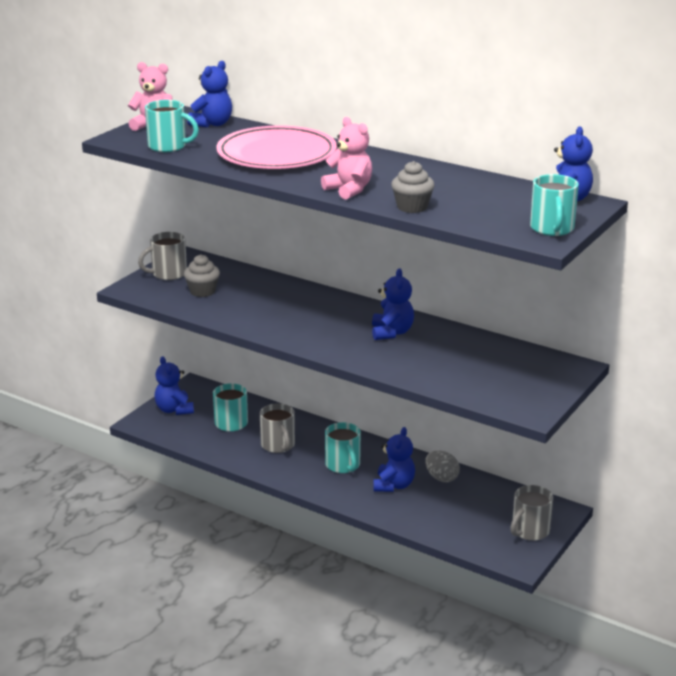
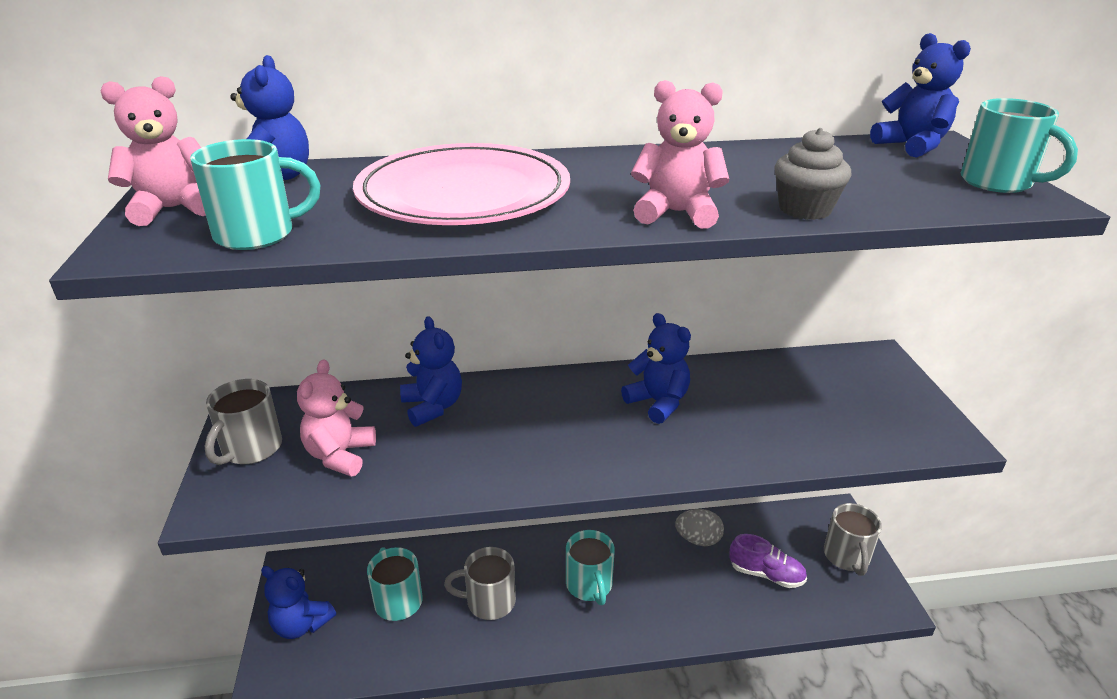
camera: 40 degrees left, 5 degrees up
grey cupcake [184,254,220,297] -> pink teddy bear [297,359,376,477]
grey mug [260,403,295,453] -> grey mug turned 150 degrees clockwise [444,547,516,620]
turquoise mug [325,422,361,473] -> turquoise mug turned 45 degrees clockwise [566,530,615,605]
blue teddy bear [374,427,415,492] -> blue teddy bear moved to [400,316,462,427]
none -> purple shoe [729,534,807,588]

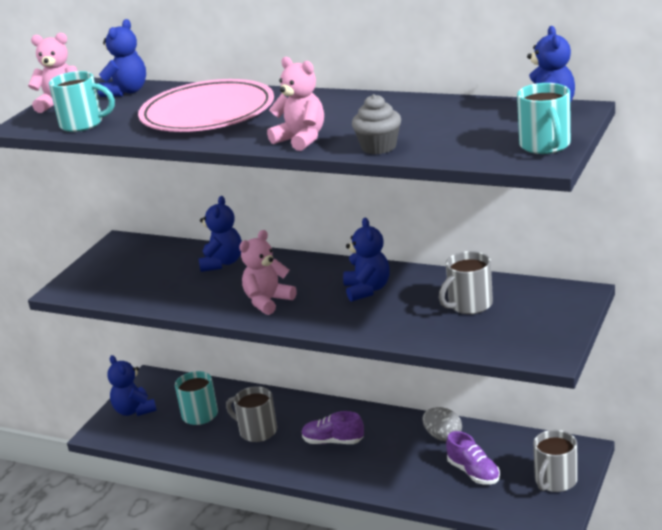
camera: 35 degrees right, 5 degrees down
grey mug [205,379,282,465] -> grey mug moved to [439,251,493,314]
pink teddy bear [297,359,376,477] -> pink teddy bear moved to [239,230,297,315]
turquoise mug [566,530,615,605] -> purple shoe [302,411,364,444]

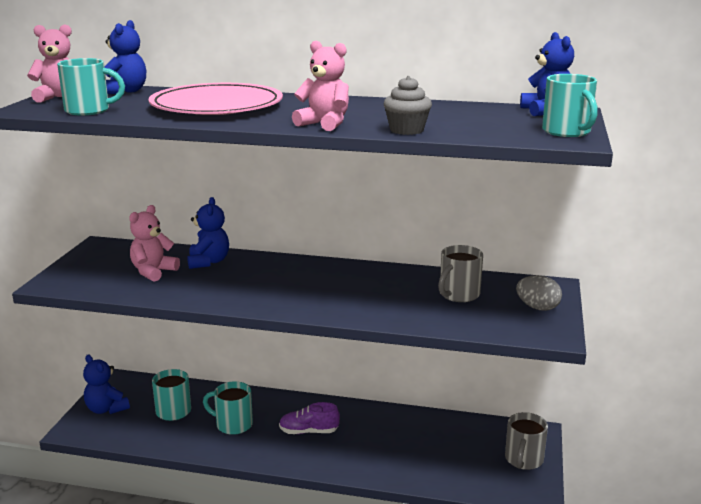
camera: 15 degrees left, 5 degrees down
grey mug [226,386,277,442] -> turquoise mug [203,381,253,435]
pink teddy bear [239,230,297,315] -> pink teddy bear moved to [129,205,180,282]
blue teddy bear [343,218,390,302] -> none
grey egg [422,407,462,441] -> grey egg moved to [516,275,562,311]
purple shoe [446,431,500,485] -> none

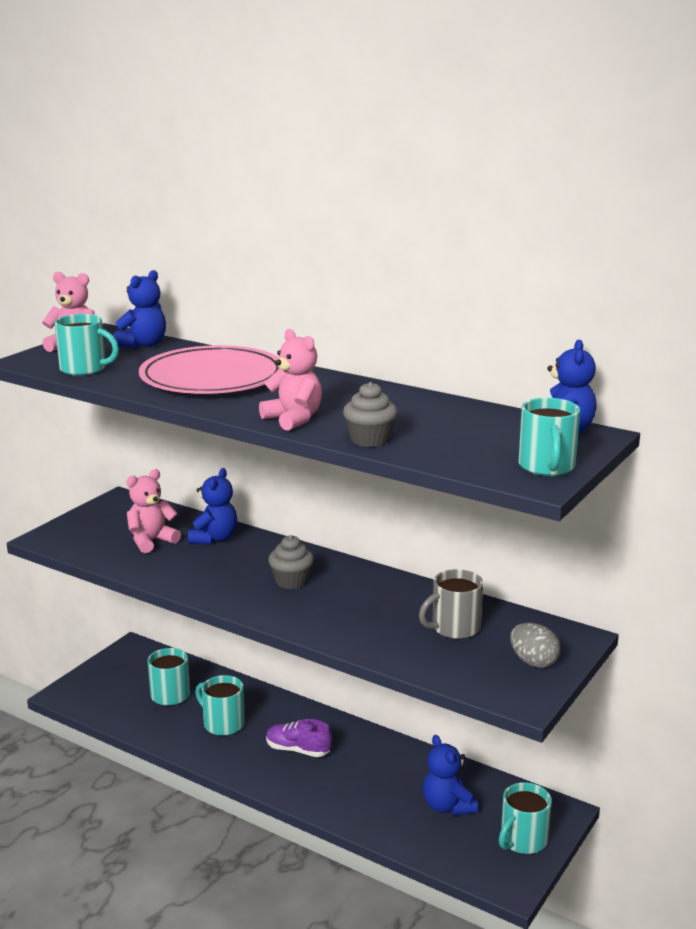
camera: 20 degrees right, 0 degrees up
blue teddy bear [83,354,130,414] -> blue teddy bear moved to [423,735,478,816]
grey mug [505,412,548,470] -> turquoise mug [499,782,552,854]
none -> grey cupcake [268,535,314,589]

